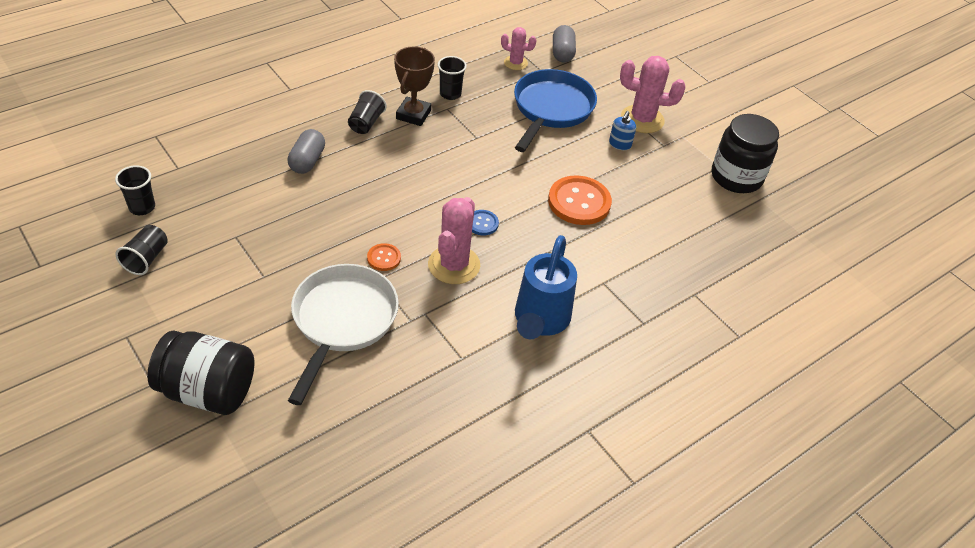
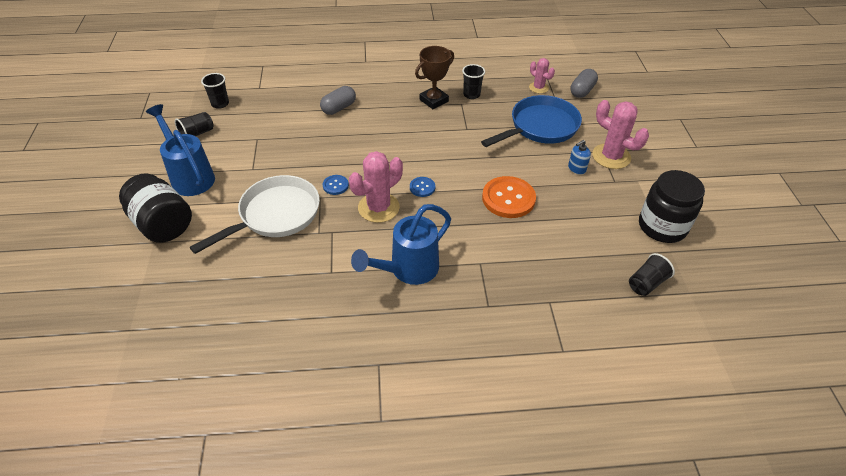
camera: 35 degrees right, 0 degrees up
black cup [348,90,387,134] -> black cup moved to [629,253,675,296]
orange button [367,243,401,271] -> blue button [323,175,349,195]
none -> blue watering can [146,104,215,196]

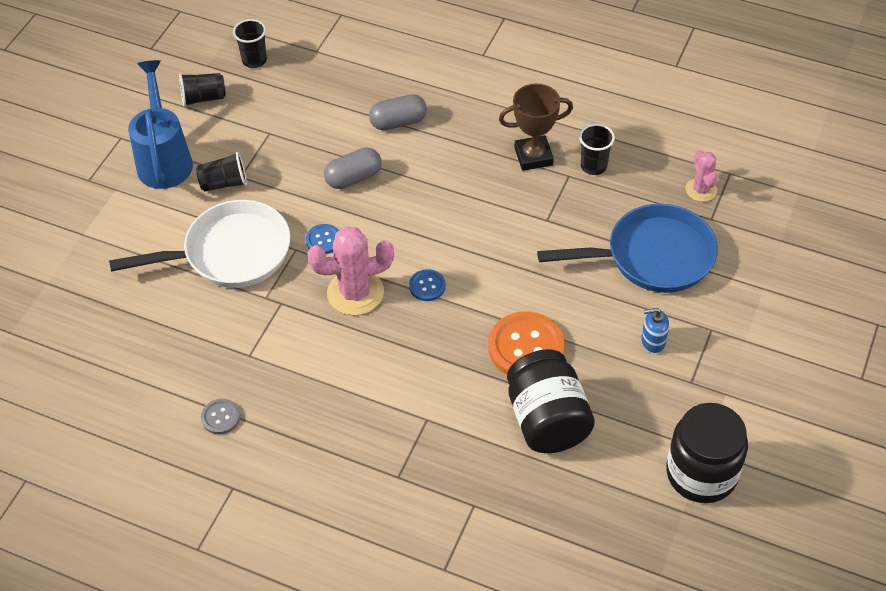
camera: 30 degrees right, 5 degrees up
black jar [119,173,192,243] -> black jar moved to [507,349,595,453]
blue watering can [351,204,451,285] -> none
grey capsule [570,69,598,98] -> grey capsule moved to [324,147,382,189]
pink cactus [592,100,649,169] -> none
black cup [629,253,675,296] -> black cup moved to [196,152,247,192]
none -> grey button [201,399,240,434]

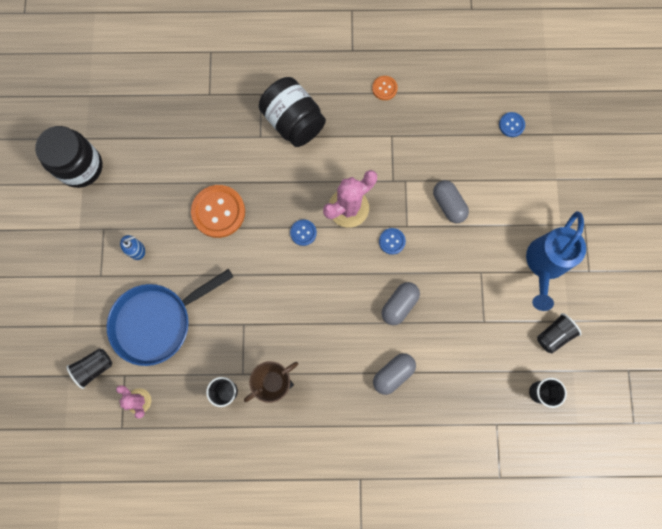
camera: 155 degrees right, 25 degrees up
white pan [109,200,290,288] -> grey capsule [433,180,469,223]
blue watering can [128,60,193,189] -> blue watering can turned 60 degrees clockwise [526,211,586,311]
black cup [196,152,247,192] -> black cup moved to [66,348,112,389]
grey button [201,399,240,434] -> orange button [372,76,398,100]
black jar [507,349,595,453] -> black jar moved to [259,77,326,147]
none -> blue button [499,112,525,137]

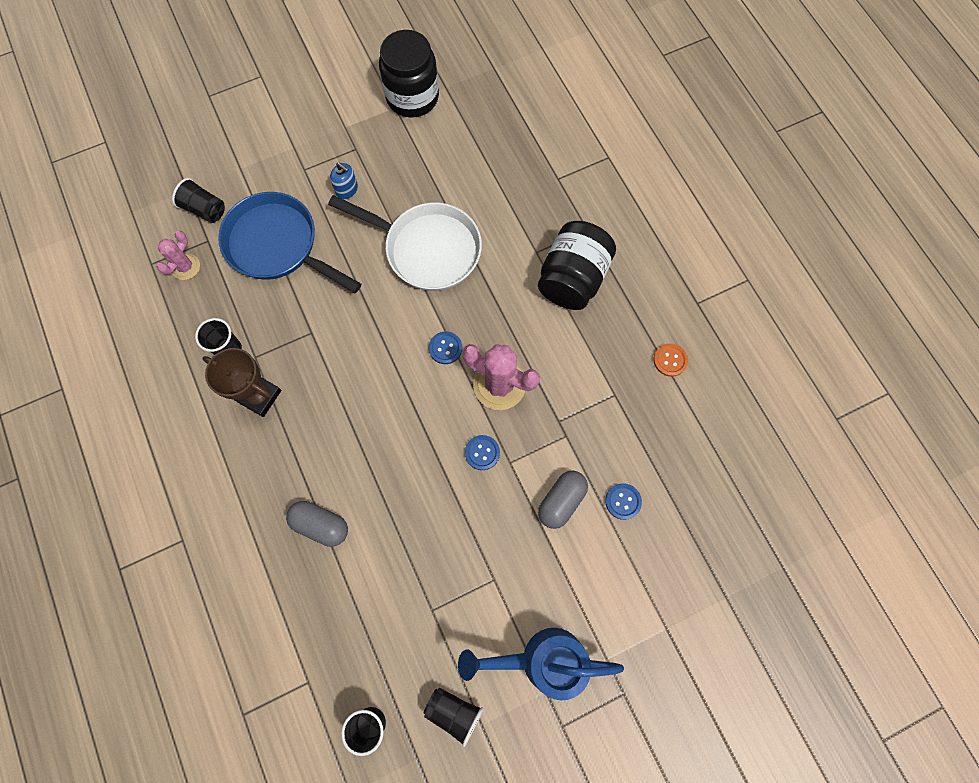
camera: 65 degrees right, 5 degrees down
orange button [191,185,245,238] -> white pan [328,195,482,291]
grey capsule [382,282,420,325] -> none
blue button [499,112,525,137] -> blue button moved to [605,483,642,520]

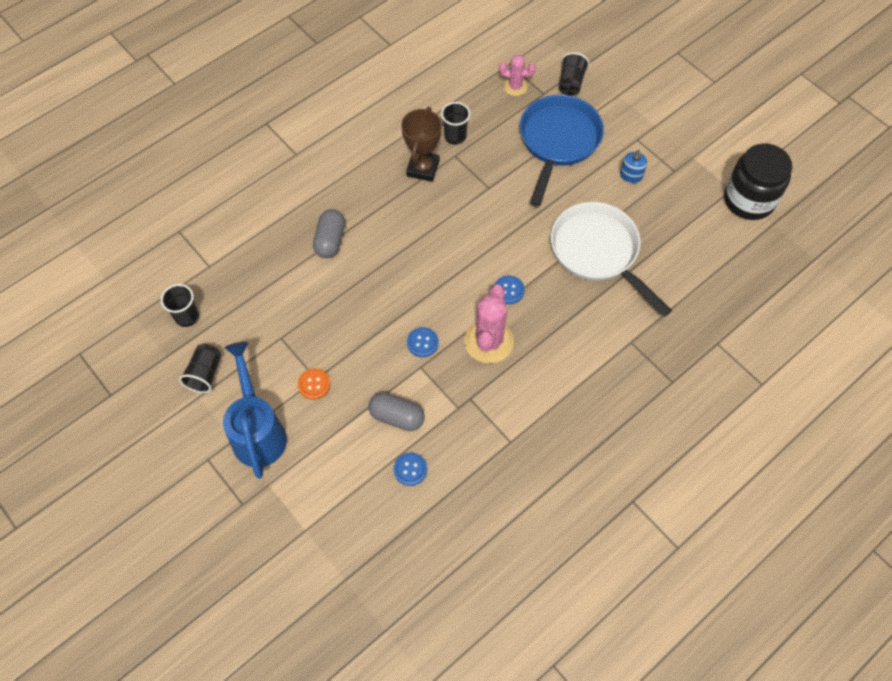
camera: 75 degrees right, 10 degrees down
white pan [328,195,482,291] -> white pan turned 135 degrees clockwise [551,202,672,317]
black jar [538,221,616,310] -> none
orange button [654,343,688,377] -> orange button moved to [298,369,331,400]

